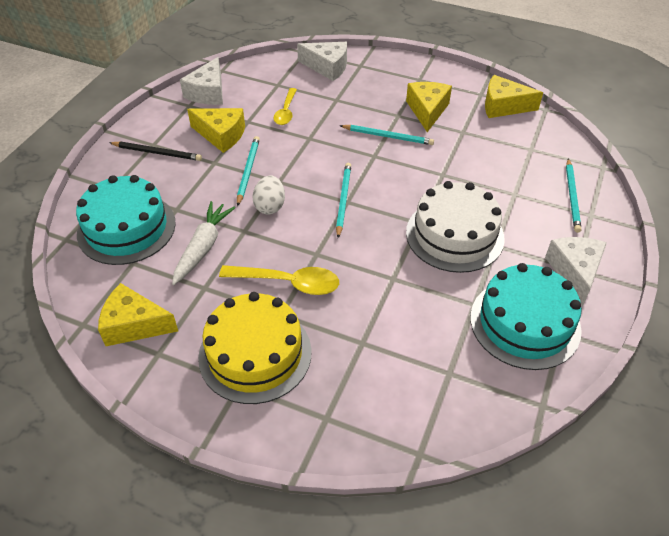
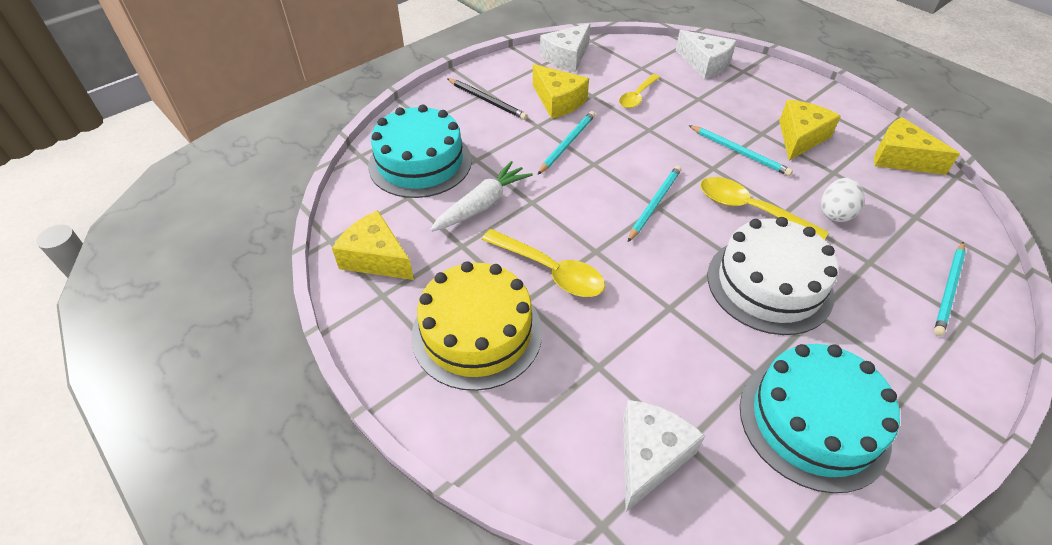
camera: 25 degrees right, 0 degrees up
white egg [252,175,285,214] -> white egg moved to [821,178,864,222]
white cheese [545,237,607,306] -> white cheese moved to [623,400,705,512]
none -> yellow spoon [700,177,828,240]

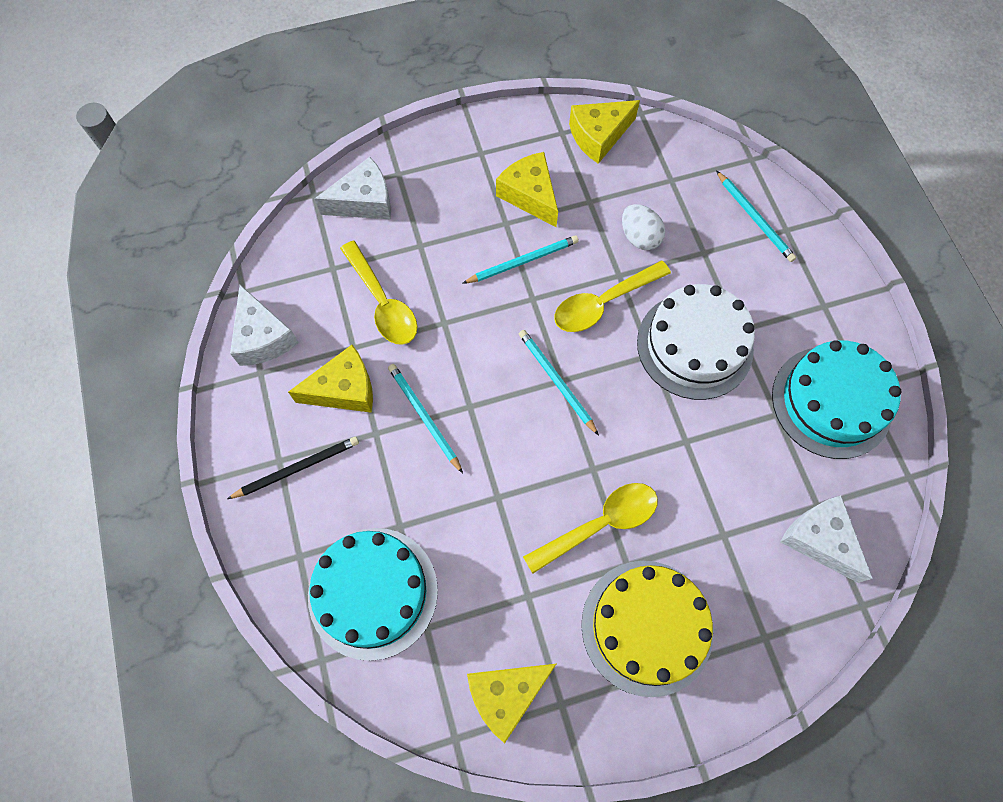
camera: 65 degrees left, 20 degrees up
white carrot [430,161,533,232] -> none
yellow spoon [619,74,660,108] -> yellow spoon [340,241,417,345], size x1.50

